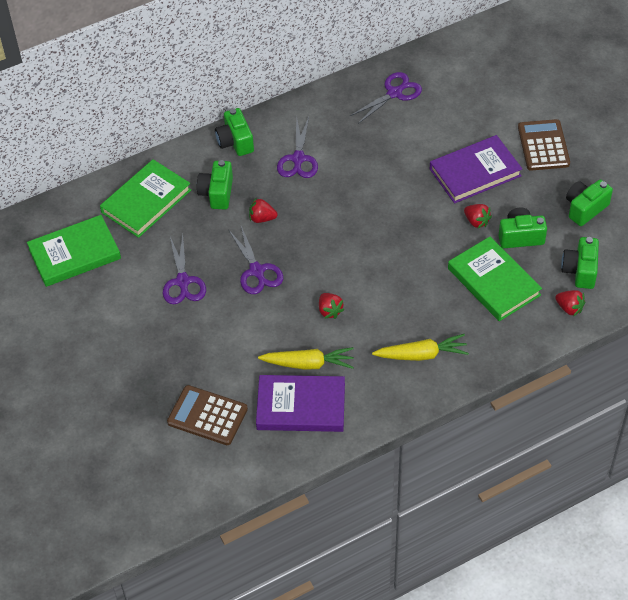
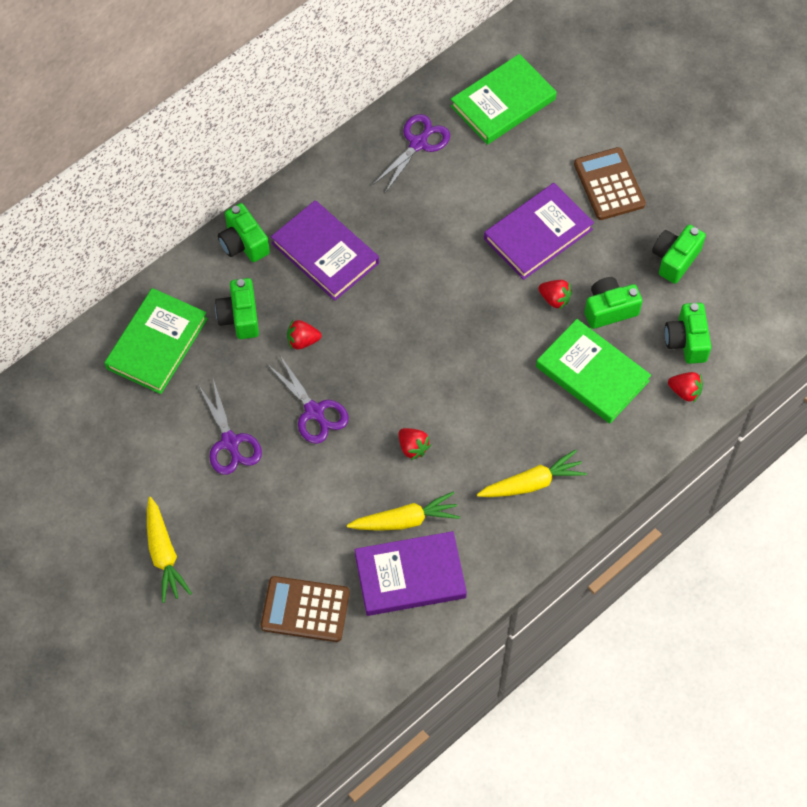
camera: 15 degrees left, 10 degrees up
green book [27,215,121,287] -> green book moved to [451,54,557,145]
purple scissors [277,117,318,178] -> purple book [271,200,379,301]
none -> yellow carrot [147,497,192,603]

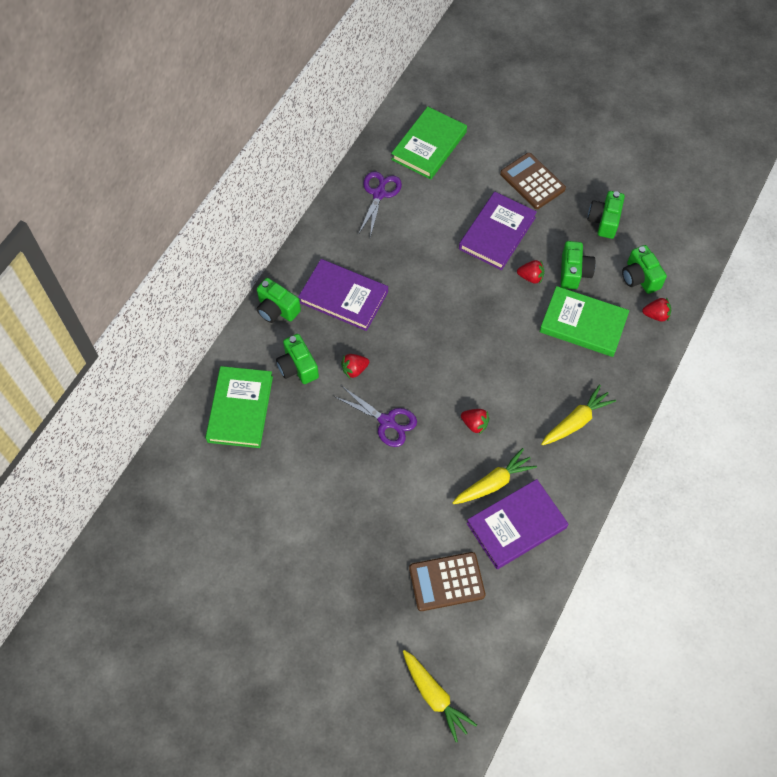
camera: 20 degrees left, 0 degrees up
yellow carrot [147,497,192,603] -> yellow carrot moved to [403,650,477,742]
purple scissors [198,379,262,475] -> none
green camera [584,277,642,329] -> green camera turned 135 degrees clockwise [561,241,595,289]

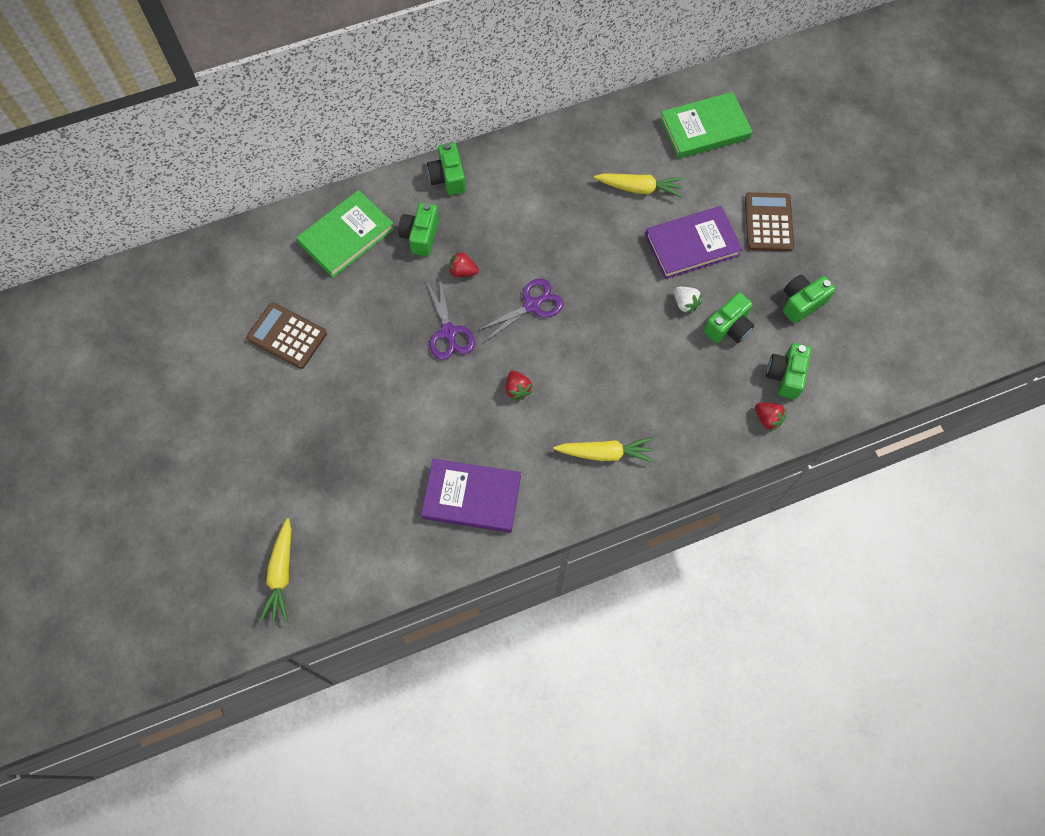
camera: 40 degrees right, 5 degrees up
purple book [298,259,388,331] -> none
purple scissors [358,171,402,237] -> purple scissors moved to [477,278,564,342]
brown calculator [409,552,485,611] -> brown calculator moved to [246,303,327,369]
yellow carrot [452,448,537,504] -> yellow carrot moved to [594,173,684,198]
red strawberry [517,260,545,284] -> white strawberry [674,287,702,314]
green book [540,286,629,357] -> none

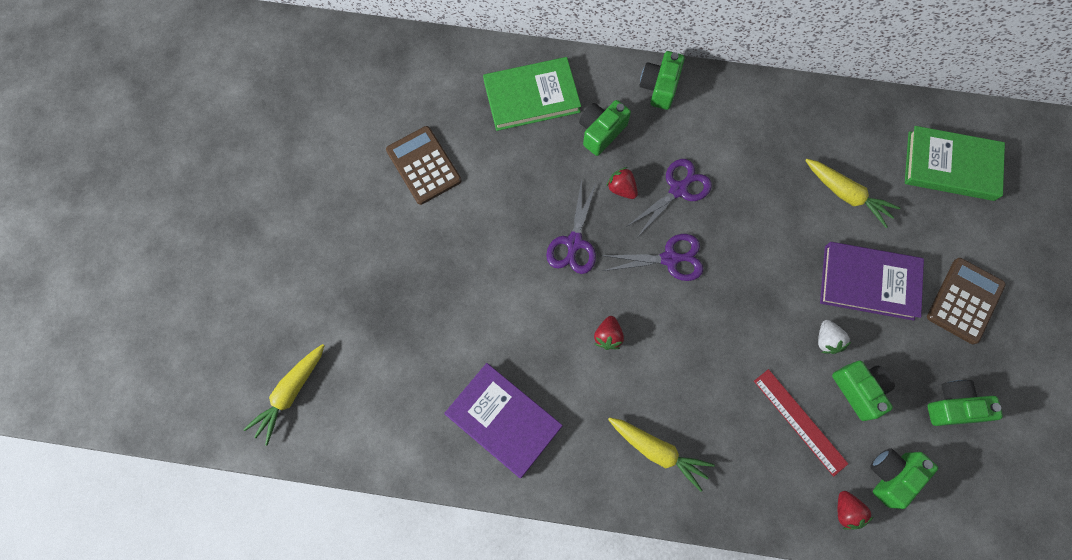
camera: 30 degrees right, 5 degrees up
green camera [704,292,754,343] -> green camera turned 105 degrees counterclockwise [832,360,895,421]
none -> purple scissors [626,159,712,236]
none -> red ruler [754,369,848,476]

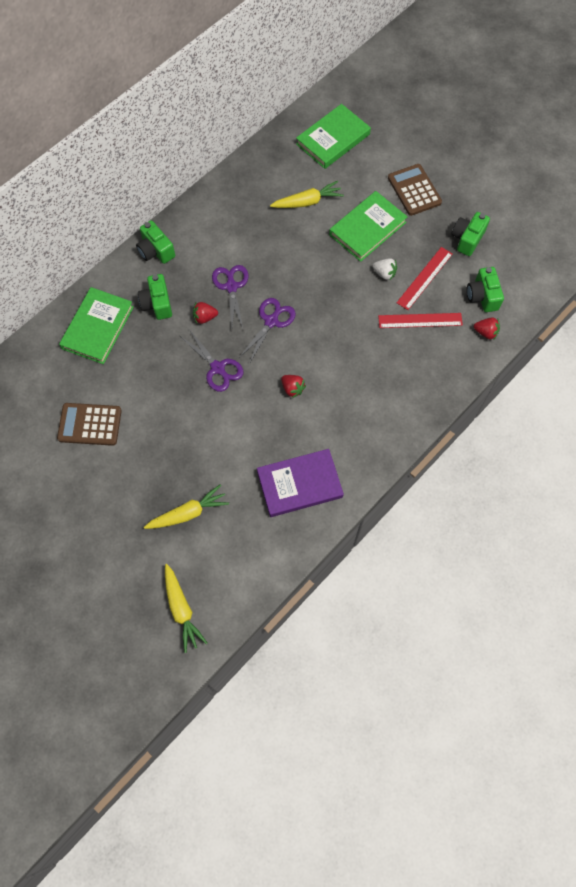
camera: 55 degrees left, 5 degrees down
yellow carrot [608,417,715,492] -> yellow carrot moved to [144,484,229,529]
purple book [820,242,924,321] -> green book [329,191,408,262]
green camera [832,360,895,421] -> red ruler [397,247,453,310]

